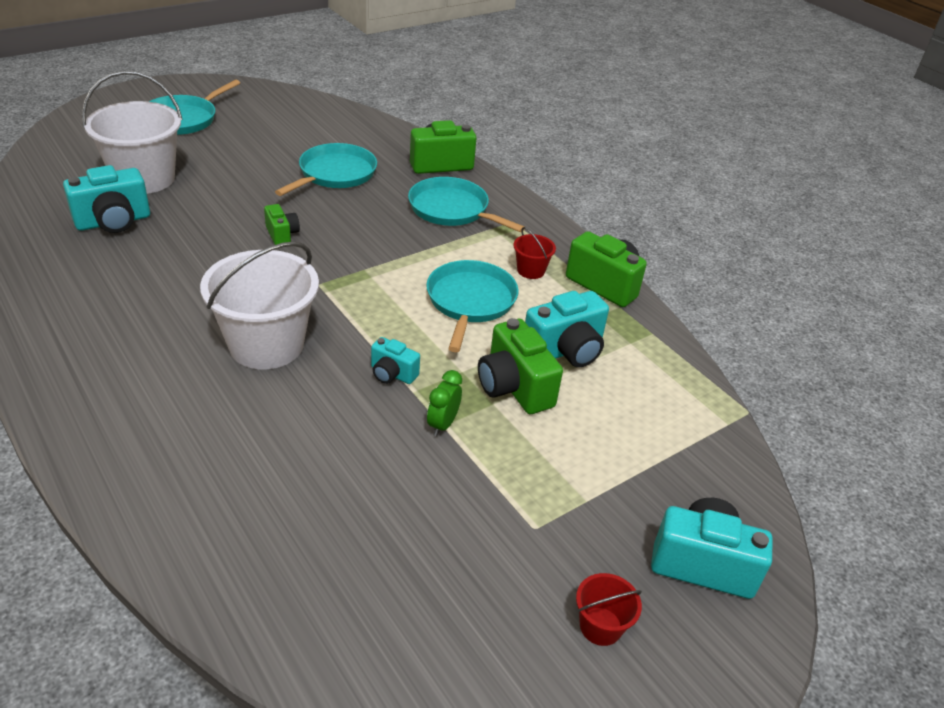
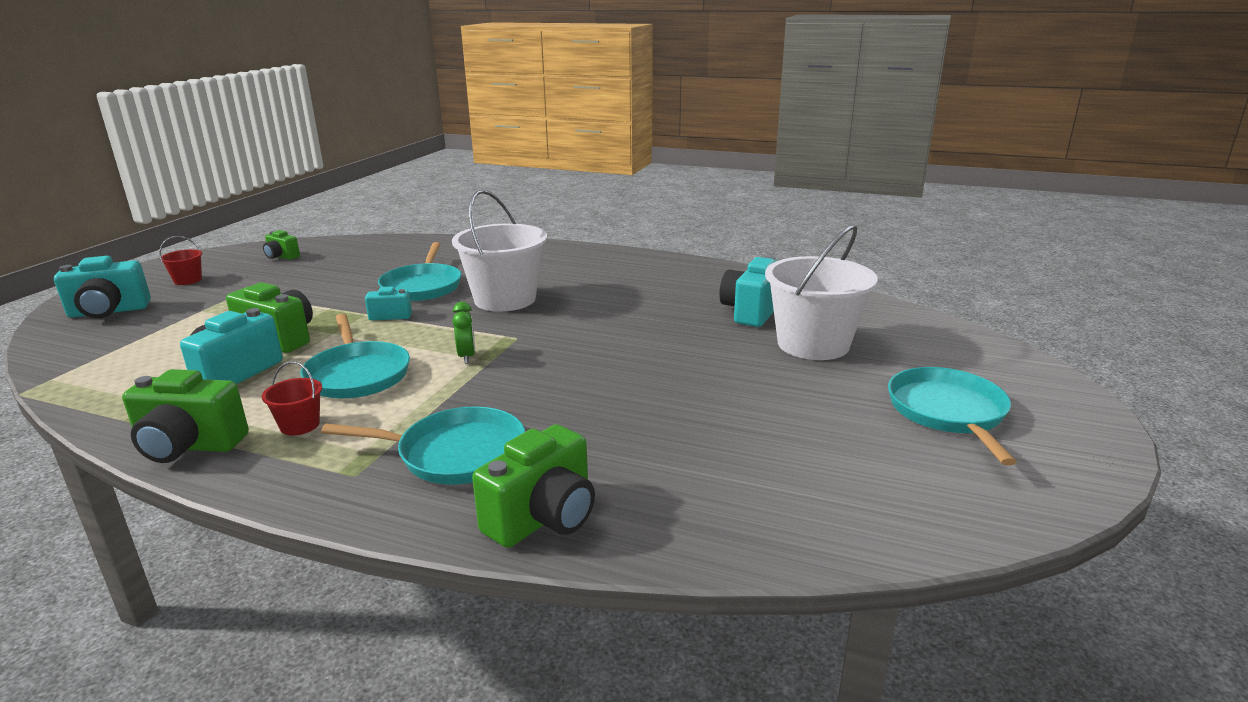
camera: 150 degrees right, 15 degrees down
green camera [264,204,300,245] -> green camera moved to [263,230,300,260]
turquoise pan [275,143,377,196] -> turquoise pan moved to [378,242,461,301]
green clock [427,370,462,436] -> green clock moved to [452,302,475,364]

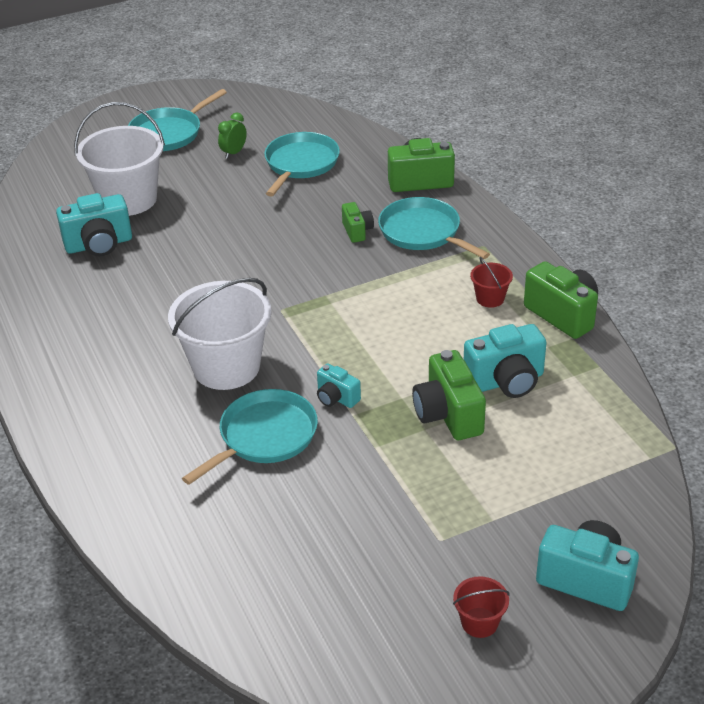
camera: 135 degrees left, 15 degrees up
green camera [263,230,300,260] -> green camera moved to [342,202,374,243]
turquoise pan [300,314,410,398] -> turquoise pan moved to [264,132,340,196]
green clock [452,302,475,364] -> green clock moved to [218,113,247,159]

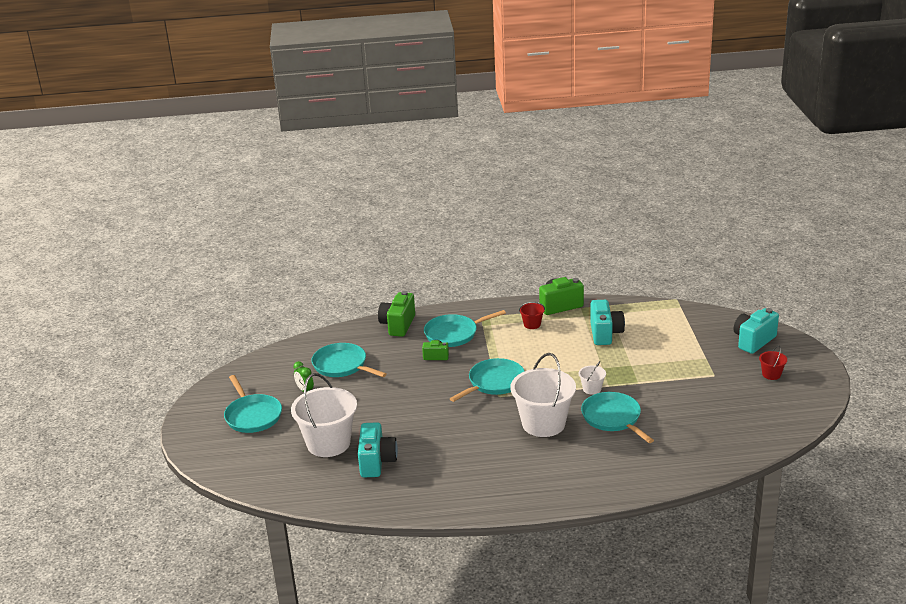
camera: 70 degrees left, 10 degrees down
turquoise camera [317,363,361,408] -> white bucket [579,361,606,395]
green camera [412,350,486,440] -> none
none -> turquoise pan [450,358,525,402]

